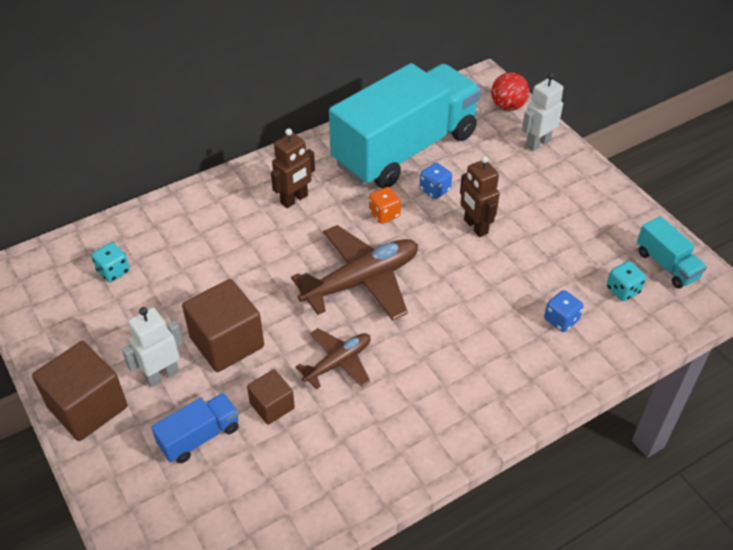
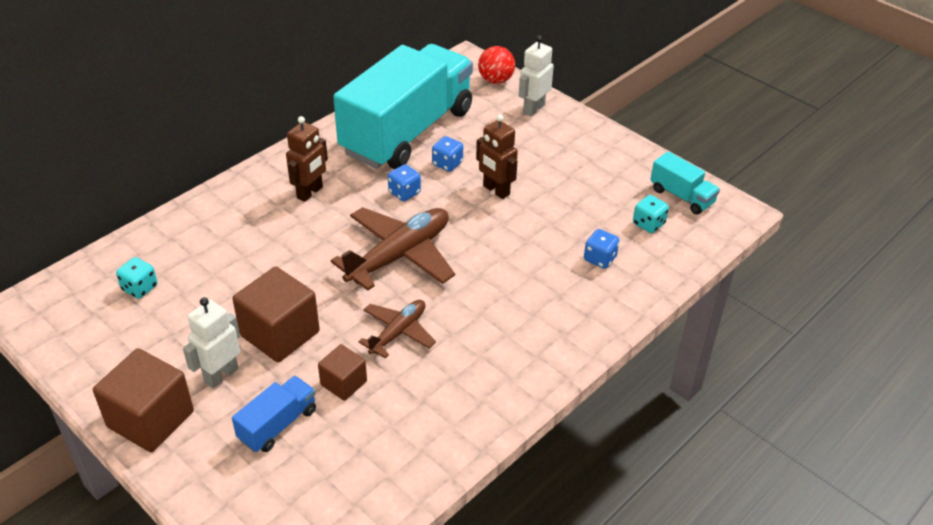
camera: 15 degrees left, 5 degrees down
orange dice [369,187,401,224] -> blue dice [388,164,421,201]

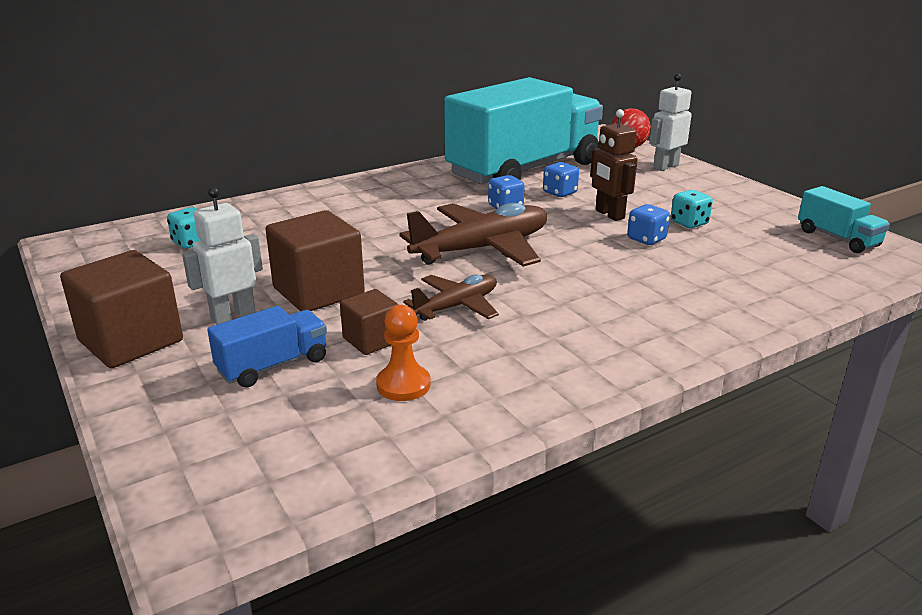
camera: 15 degrees right, 15 degrees down
brown robot [286,116,328,202] -> none
blue dice [584,229,620,269] -> blue dice moved to [627,204,670,245]
turquoise dice [633,195,669,233] -> turquoise dice moved to [671,190,713,228]
none -> orange pawn [376,305,431,401]

